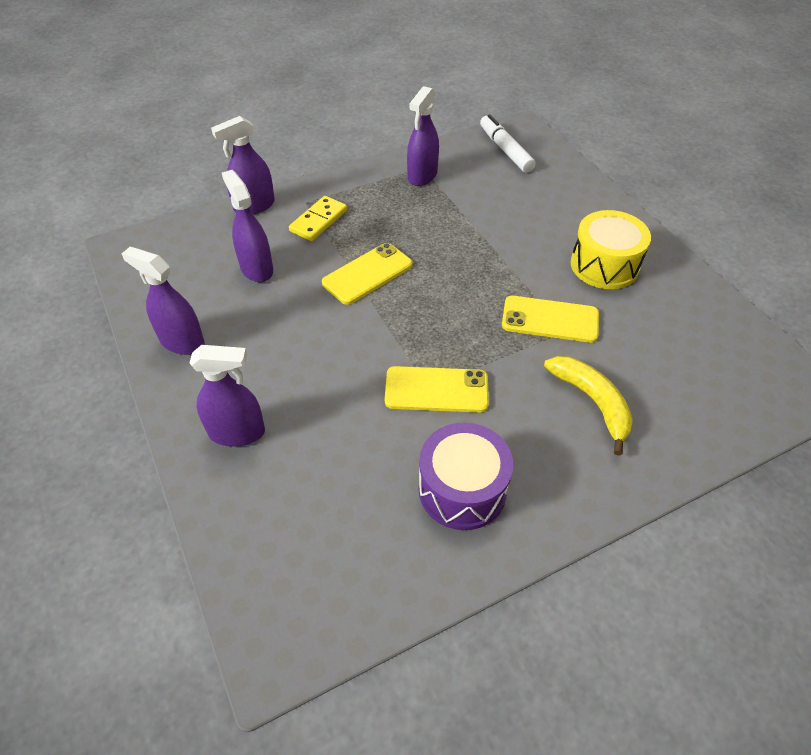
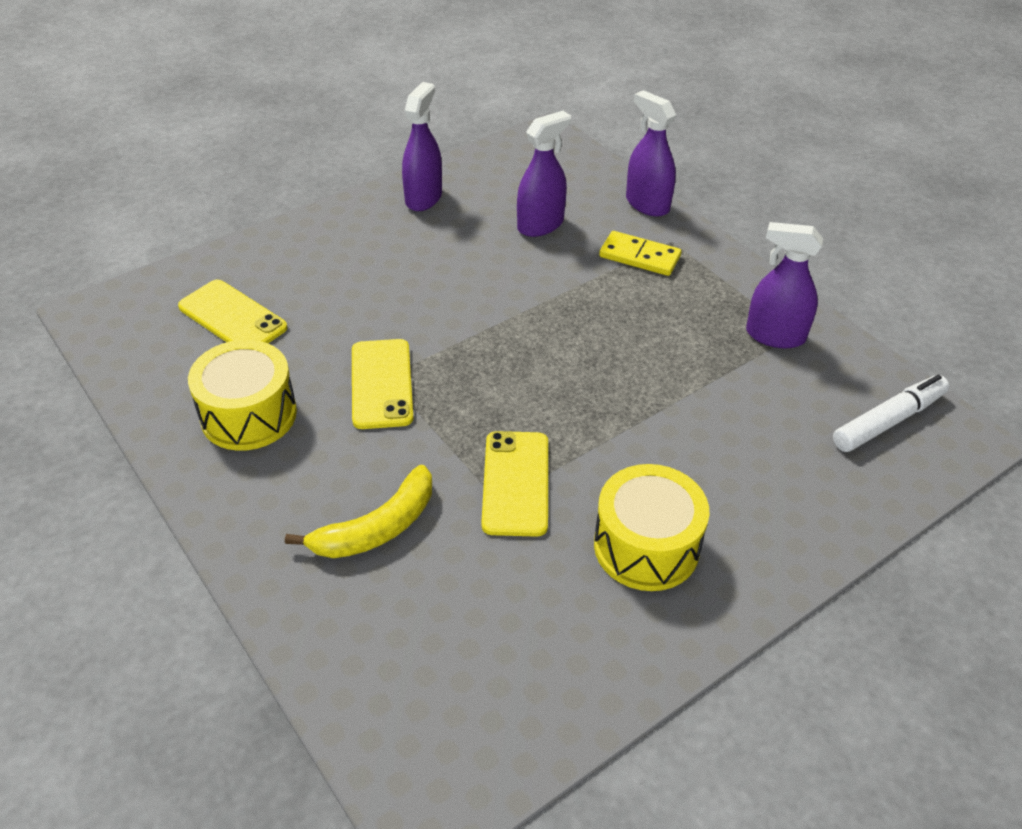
camera: 80 degrees right, 5 degrees down
purple spray bottle [189,345,265,447] -> none
yellow phone [322,243,413,305] -> yellow phone moved to [178,280,287,343]
purple drum [419,422,513,530] -> yellow drum [188,340,297,451]

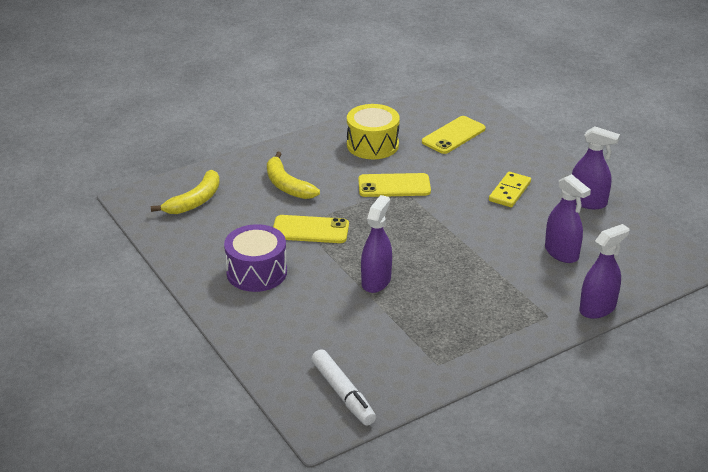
camera: 95 degrees right, 10 degrees down
yellow drum [594,464,710,591] -> purple drum [224,224,287,292]
yellow domino [599,231,681,276] -> yellow domino moved to [489,172,531,207]
purple spray bottle [746,222,823,348] -> purple spray bottle moved to [361,195,392,293]
none -> yellow banana [151,170,220,214]

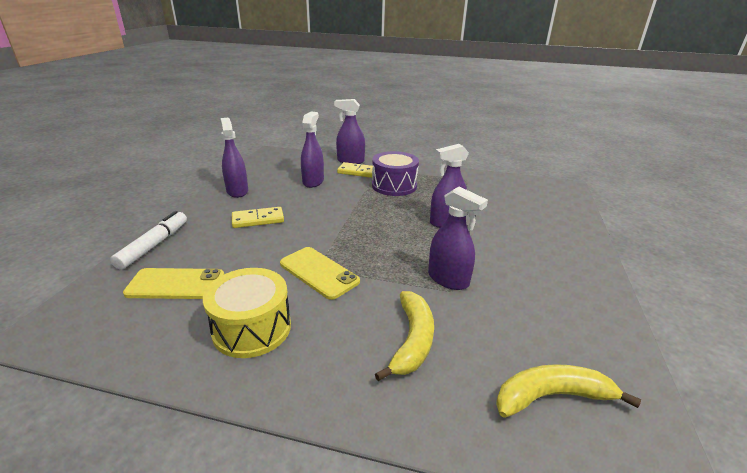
camera: 135 degrees left, 5 degrees down
purple drum [224,224,287,292] -> purple drum moved to [372,151,419,196]
yellow phone [273,215,349,243] -> purple spray bottle [428,187,488,290]
white marker [311,349,376,426] -> white marker moved to [110,211,187,270]
none -> yellow domino [337,162,373,178]

